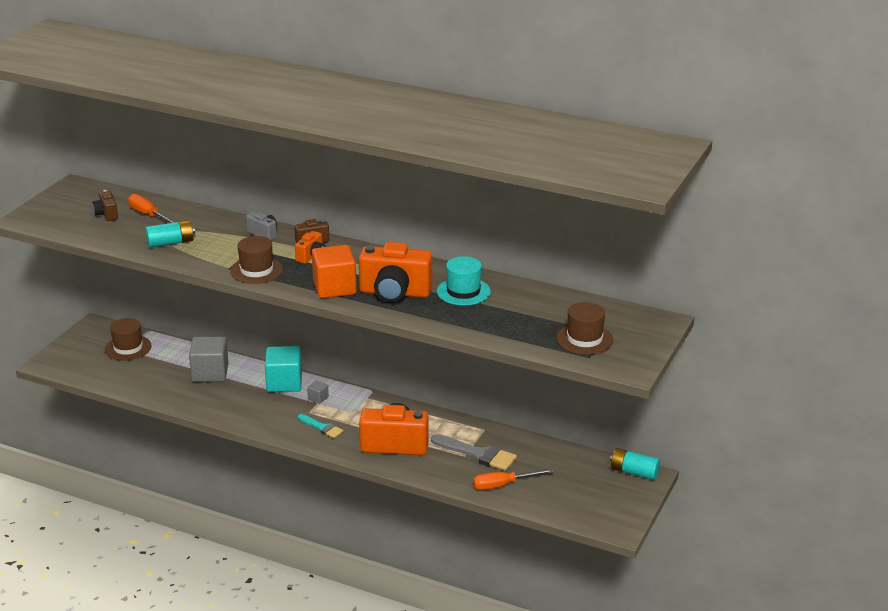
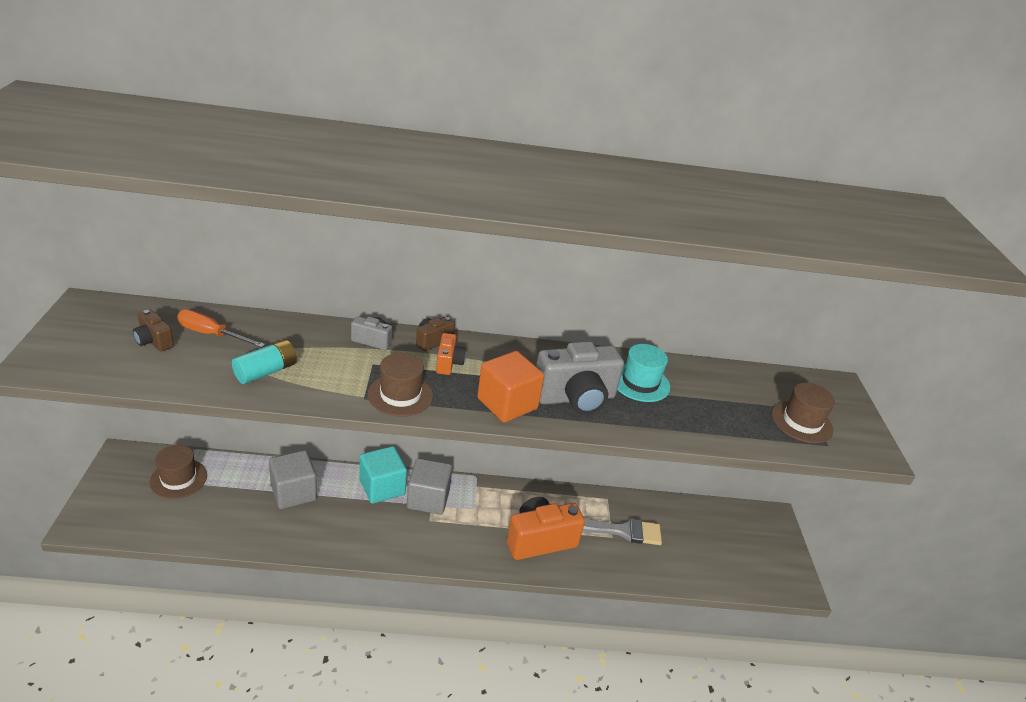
camera: 30 degrees left, 5 degrees up
turquoise brush [298,414,343,438] -> none
grey cube [307,380,329,404] -> grey cube [407,458,452,515], size x2.22
orange camera [359,242,432,302] -> grey camera [536,341,624,414]
orange screwdriver [473,468,554,490] -> none
turquoise battery [610,448,660,480] -> none

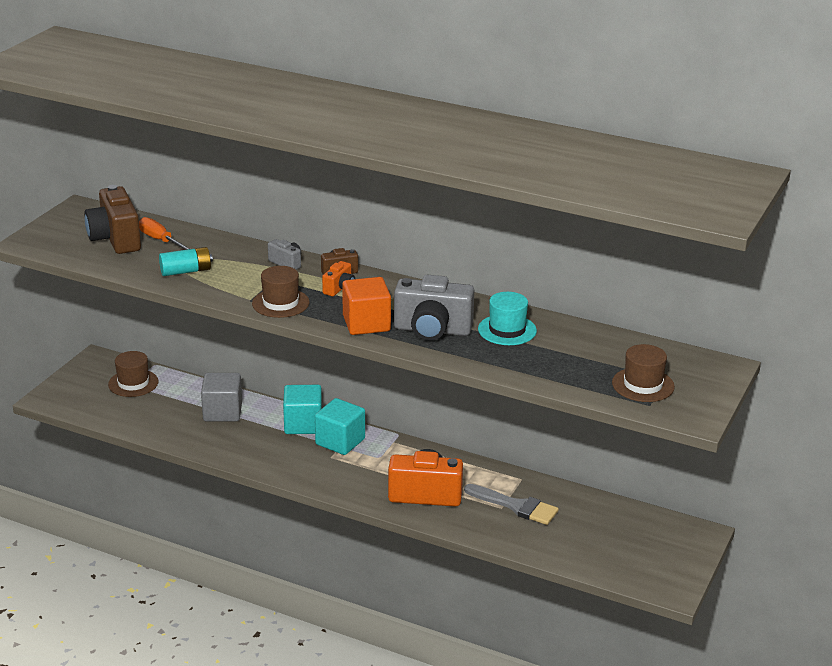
camera: 30 degrees right, 5 degrees down
brown camera [133,310,174,352] -> brown camera [84,185,141,254], size x2.02
grey cube [407,458,452,515] -> turquoise cube [315,398,365,455]

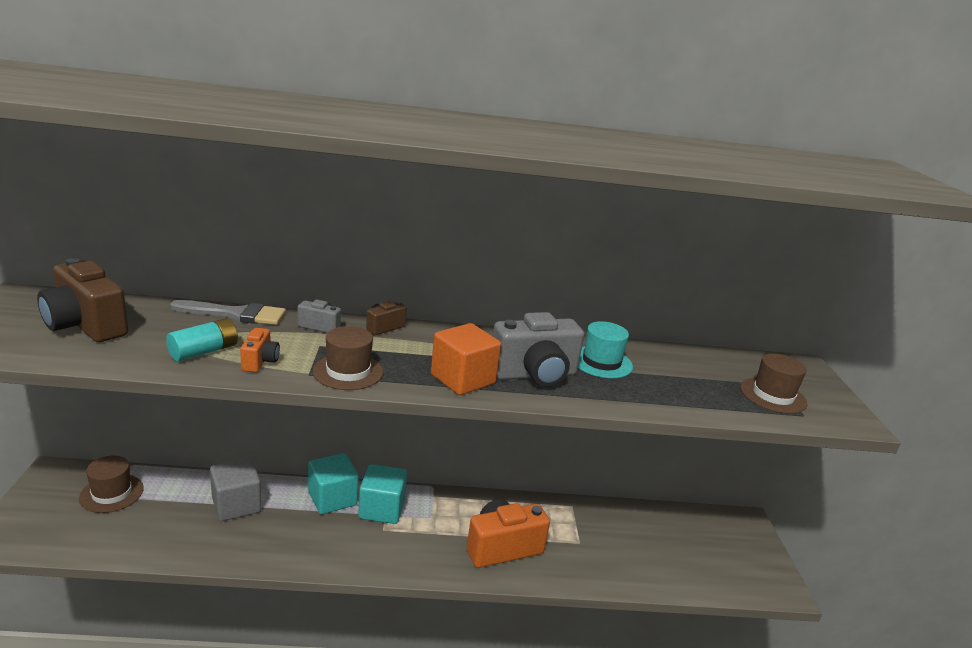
camera: 30 degrees left, 5 degrees down
orange screwdriver [139,217,190,250] -> none
orange camera [322,261,355,296] -> orange camera moved to [240,328,280,373]
grey brush [464,484,559,525] -> grey brush moved to [170,300,286,325]

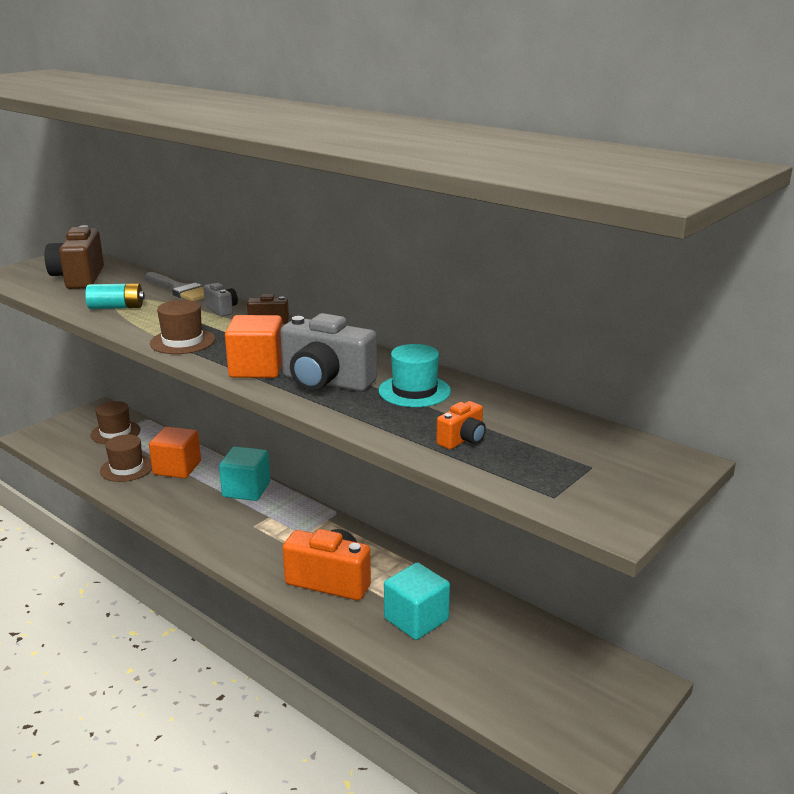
camera: 45 degrees right, 0 degrees up
grey cube [210,458,261,521] -> orange cube [149,427,201,478]
orange camera [240,328,280,373] -> orange camera moved to [436,401,486,449]
turquoise cube [358,464,407,524] -> turquoise cube moved to [384,562,450,640]
brown hat [740,353,807,414] -> brown hat moved to [100,434,152,482]

